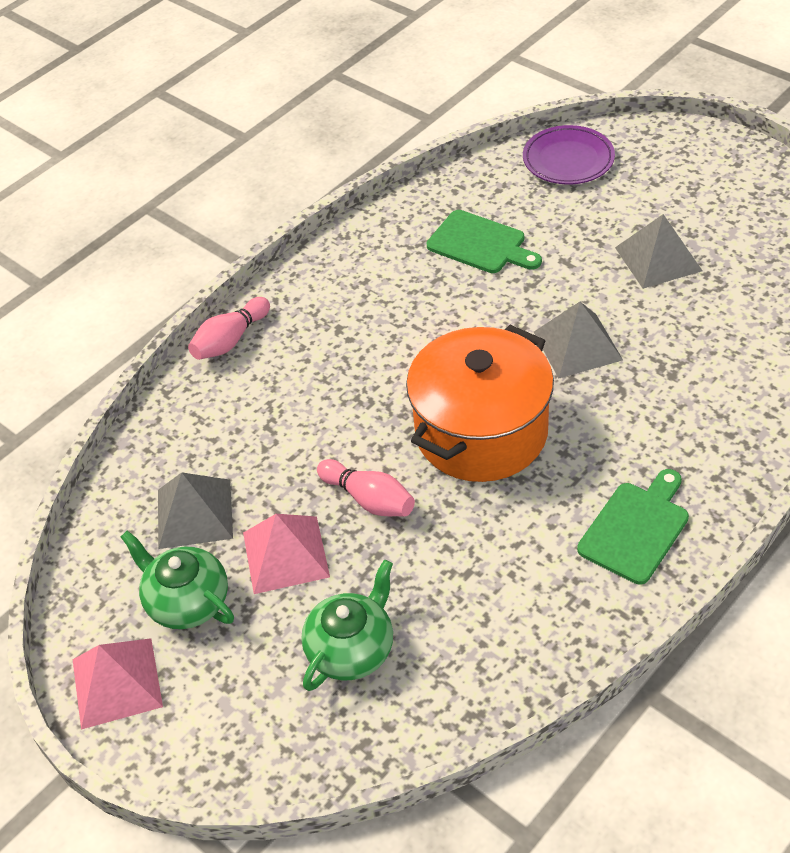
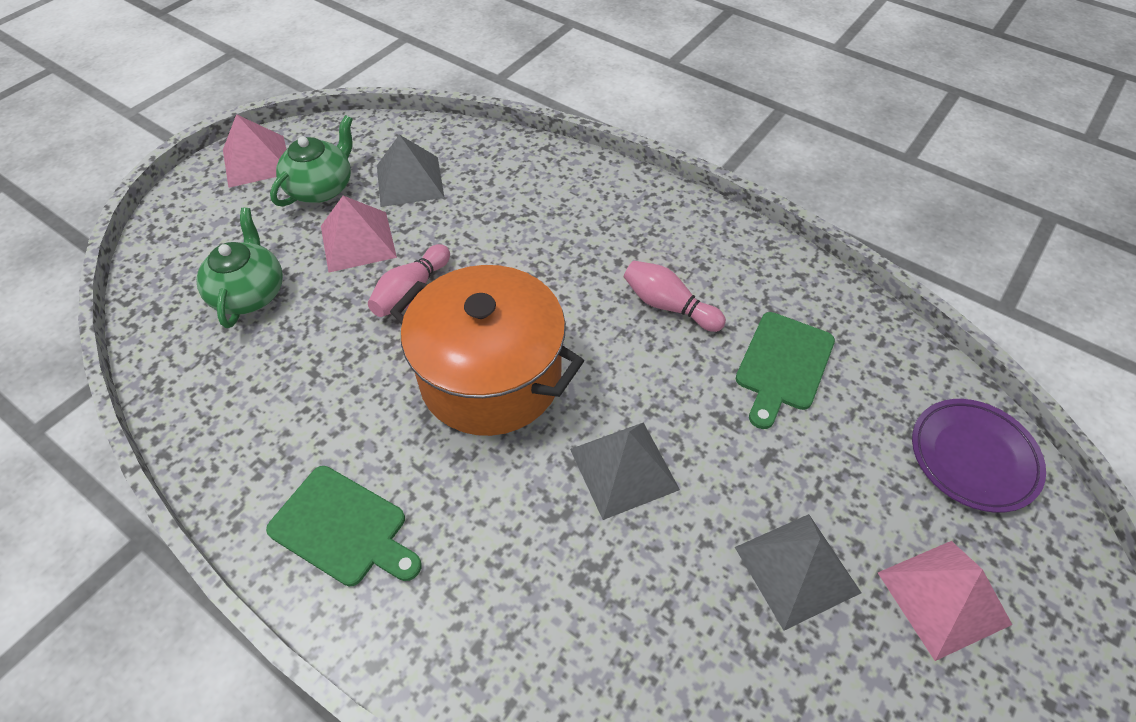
camera: 80 degrees right, 5 degrees up
pink bowling pin [188,297,270,360] -> pink bowling pin moved to [624,261,726,332]
green teapot [301,559,393,691] -> green teapot turned 120 degrees counterclockwise [196,208,283,328]
none -> pink pyramid [878,541,1012,661]

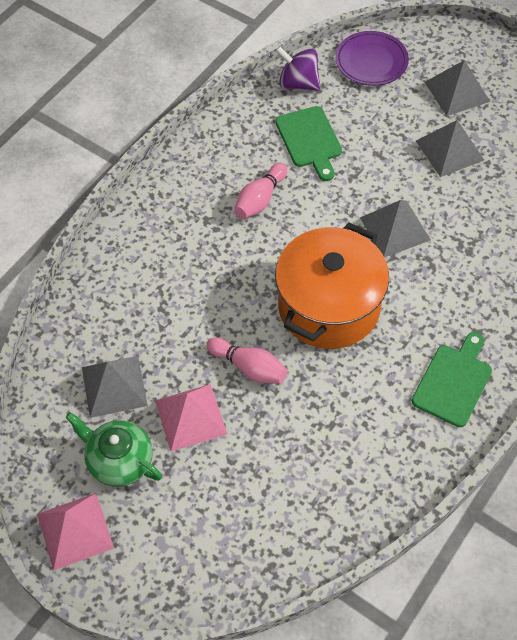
camera: 90 degrees left, 5 degrees up
green teapot [196,208,283,328] -> none
green cutting board [736,312,835,429] -> green cutting board turned 45 degrees clockwise [275,106,342,181]
pink pyramid [878,541,1012,661] -> grey pyramid [424,60,490,116]
none -> purple spinning top [276,46,320,91]

